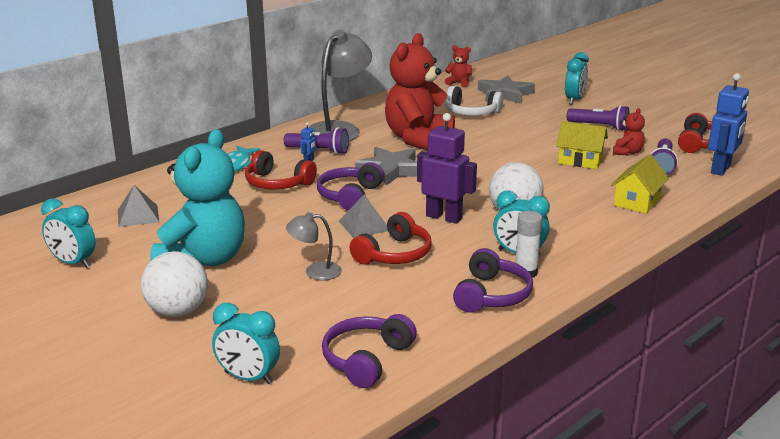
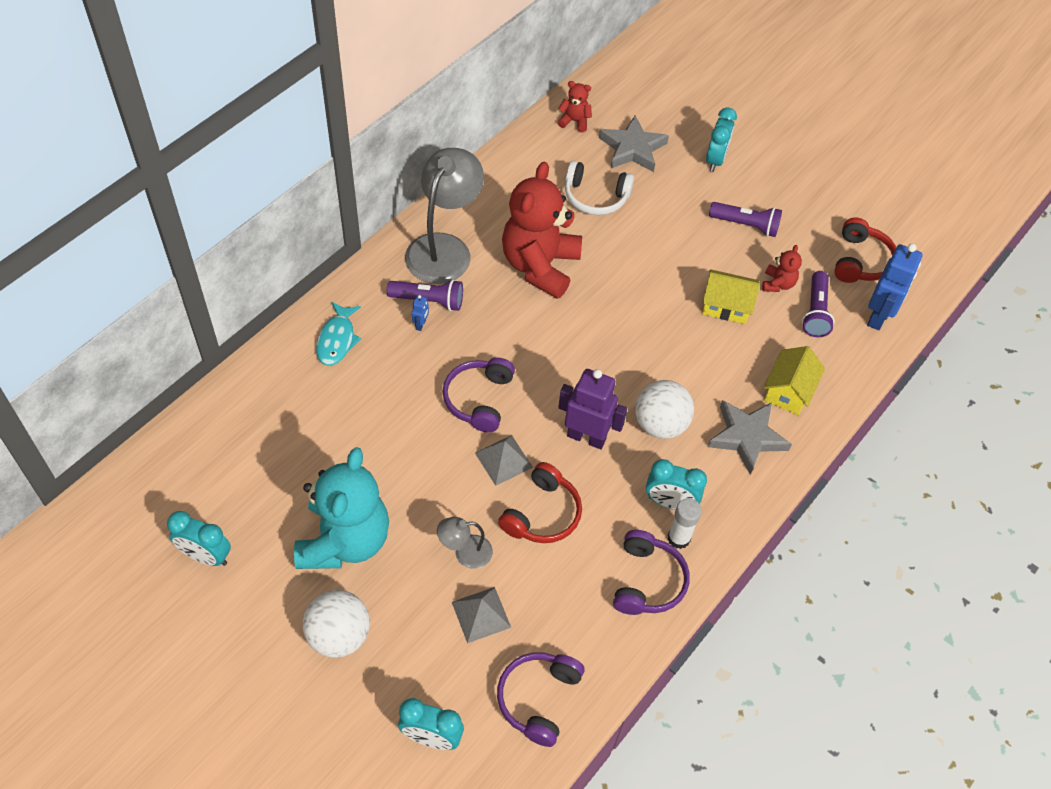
camera: 10 degrees left, 30 degrees up
grey pyramid [118,185,159,227] -> grey pyramid moved to [452,587,511,643]
red headphones [245,150,317,190] -> none
grey star [355,147,417,185] -> grey star moved to [707,400,792,475]

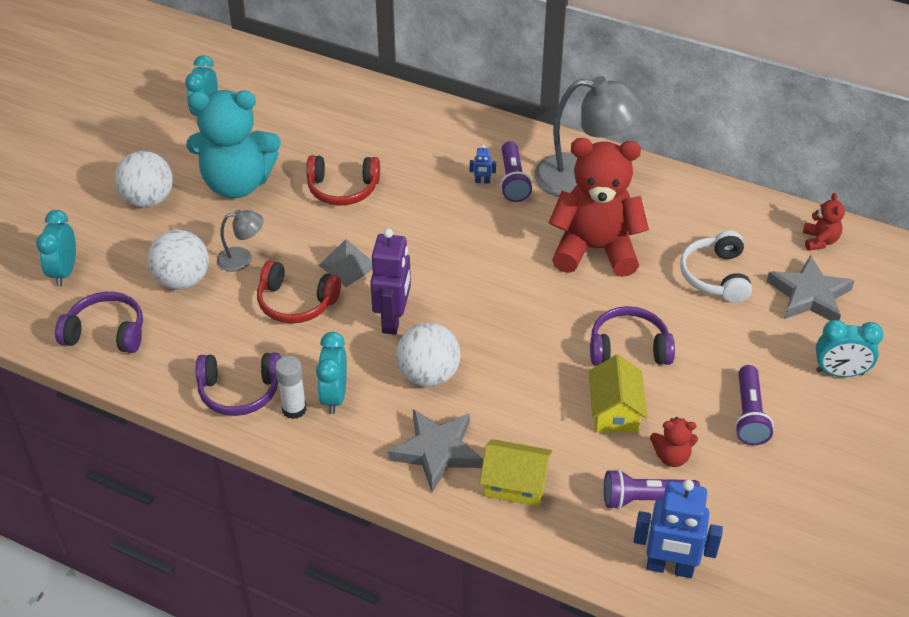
camera: 80 degrees right, 10 degrees down
turquoise fish [316,302,361,366] -> none
grey lamp [437,517,493,569] -> grey lamp turned 105 degrees clockwise [217,210,263,272]
purple headphones [442,358,515,433] -> purple headphones moved to [590,306,675,365]
grey pyramid [452,587,511,643] -> white ball [148,230,209,290]
red headphones [834,218,896,283] -> red headphones moved to [306,155,380,206]

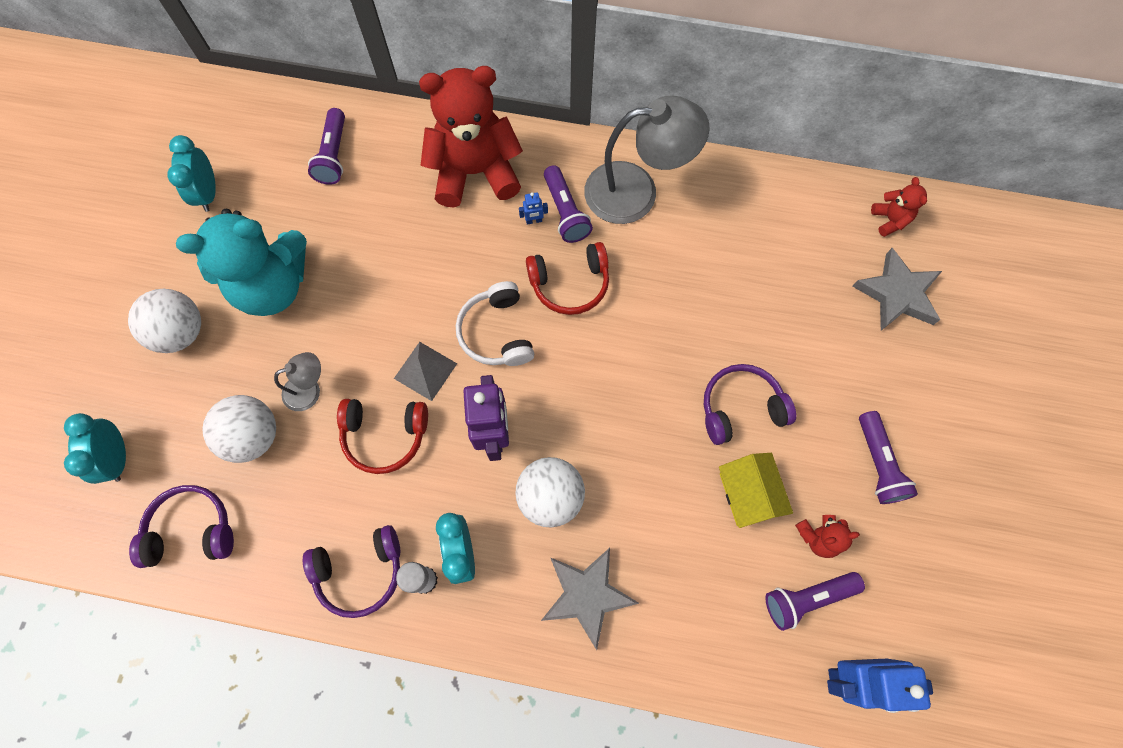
camera: 15 degrees left, 25 degrees up
red headphones [306,155,380,206] -> red headphones moved to [526,242,609,315]
yellow house [480,439,552,507] -> none
red teddy bear [549,138,649,277] -> red teddy bear moved to [419,66,523,208]
white headphones [680,230,752,303] -> white headphones moved to [456,281,534,366]
turquoise clock [816,320,884,377] -> none
none -> purple flashlight [308,108,345,185]

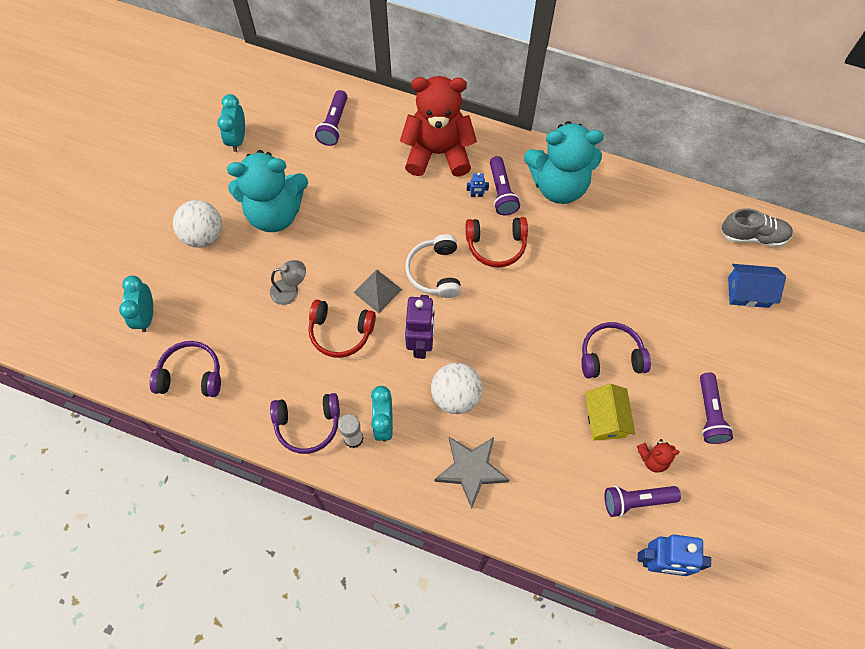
camera: 10 degrees right, 5 degrees down
white ball [202,395,276,463] -> none
grey lamp [584,96,710,224] -> turquoise teddy bear [524,121,604,204]
grey star [852,248,942,331] -> blue house [728,264,786,308]
red teddy bear [871,177,927,237] -> grey shoe [721,208,793,247]

